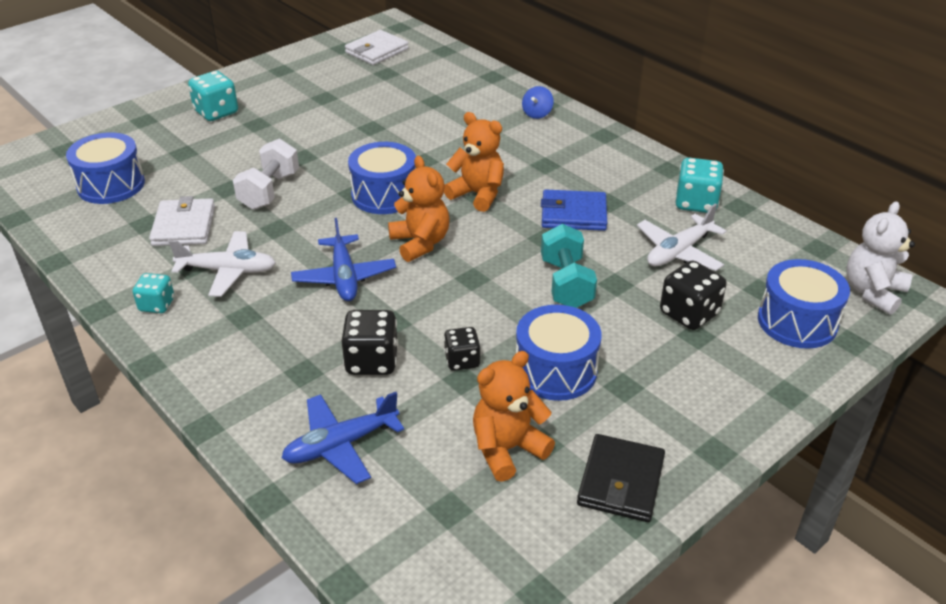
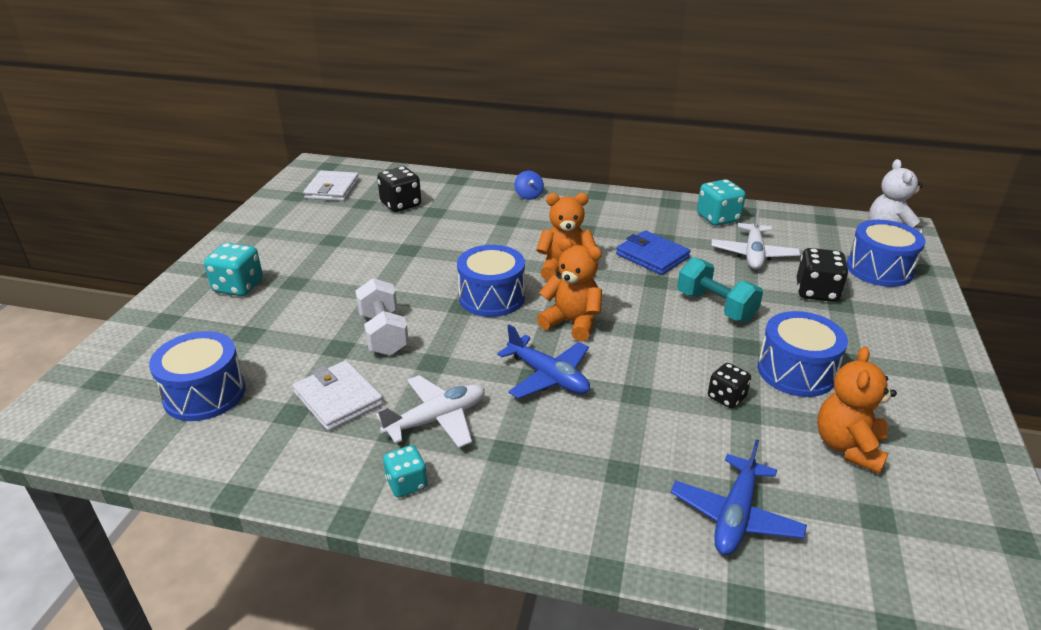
camera: 35 degrees left, 5 degrees down
black dice [342,310,398,375] -> black dice moved to [377,167,421,212]
blue wallet [541,189,607,231] -> blue wallet turned 75 degrees clockwise [616,230,691,275]
black wallet [577,434,665,522] -> none

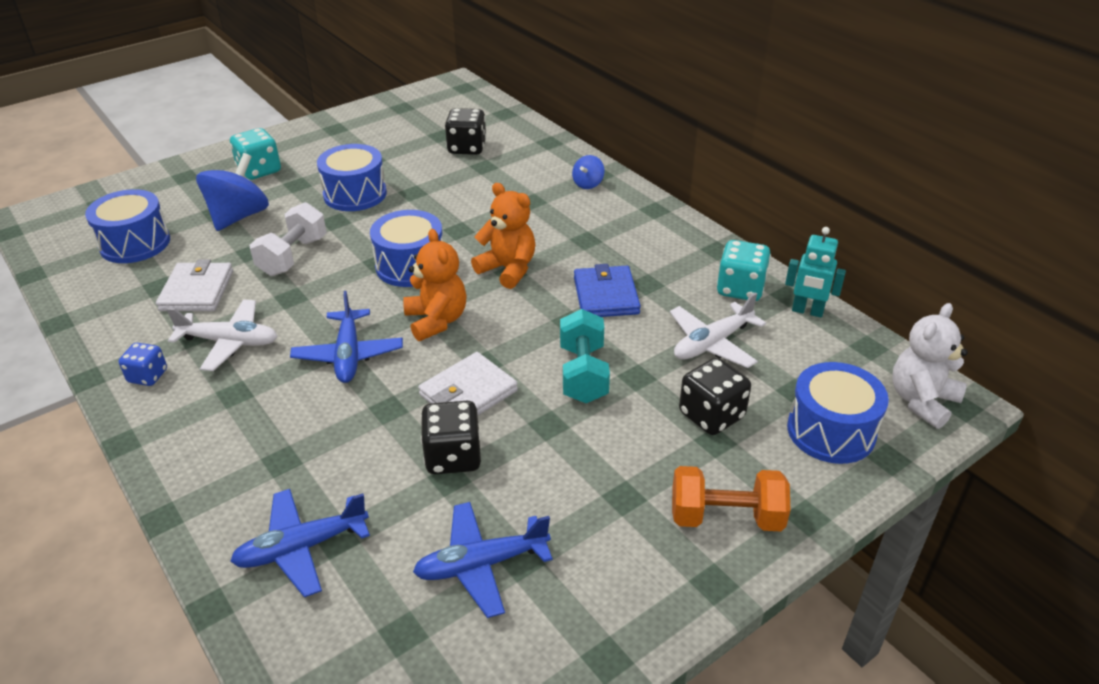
camera: 40 degrees right, 5 degrees up
white wallet [303,170,359,201] -> white wallet moved to [418,352,518,415]
turquoise dice [383,445,427,498] -> blue dice [119,343,167,386]
black dice [708,363,751,408] -> black dice [421,401,481,474], size x1.56
blue drum [758,311,848,397] -> blue drum moved to [317,144,387,211]
orange teddy bear [817,346,897,474] -> blue plane [413,502,553,618]
none -> blue spinning top [196,153,269,231]
none -> orange dumbbell [672,466,790,532]
none -> turquoise robot [785,227,846,318]

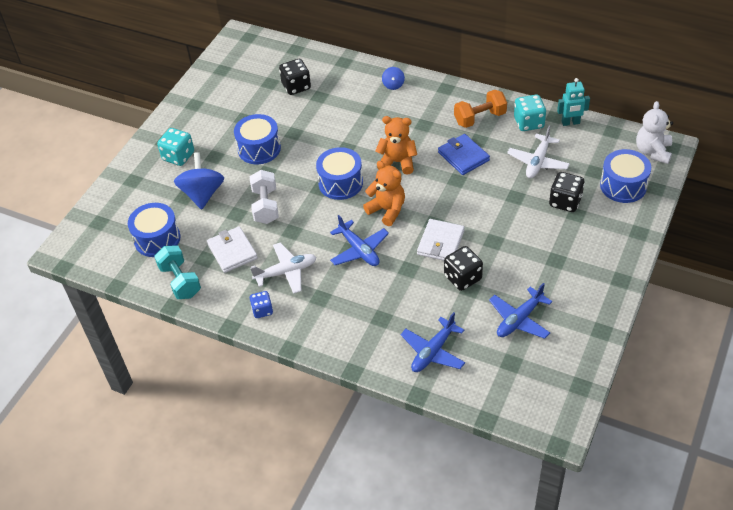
camera: 25 degrees left, 10 degrees up
turquoise dumbbell [560,309,610,403] -> turquoise dumbbell moved to [154,245,201,299]
orange dumbbell [672,466,790,532] -> orange dumbbell moved to [454,90,507,128]

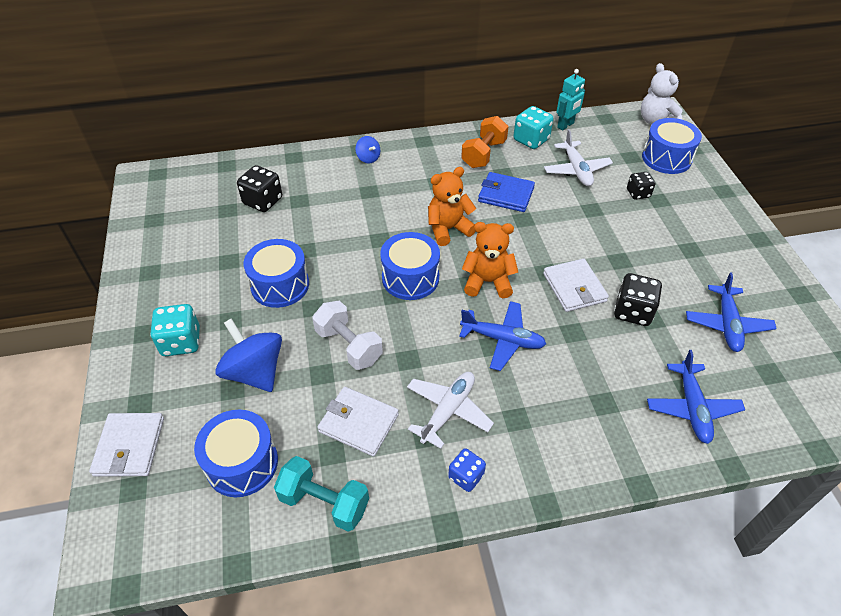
camera: 40 degrees left, 0 degrees up
black dice [549,172,585,212] -> black dice [627,172,656,200], size x0.64
none -> white wallet [89,413,164,477]

